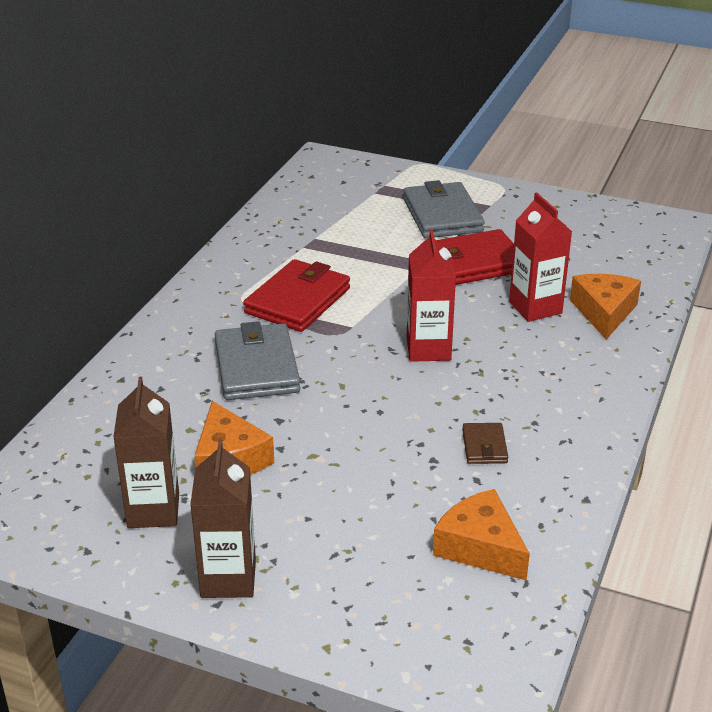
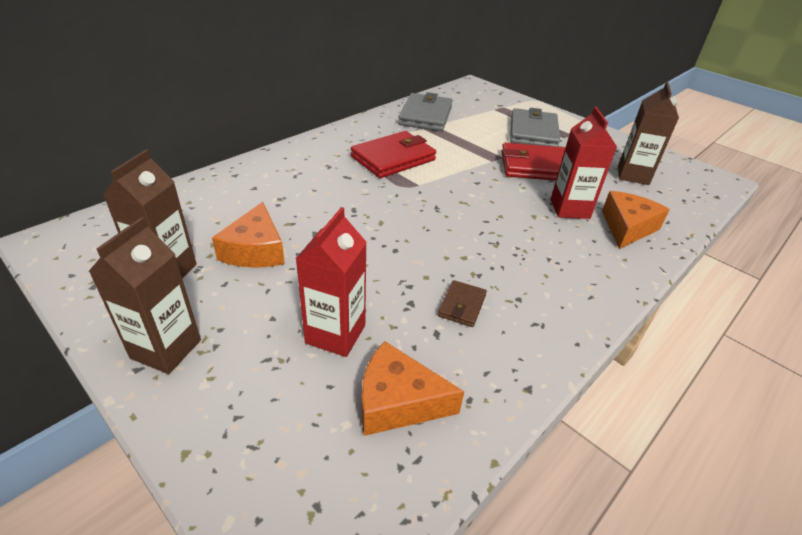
camera: 20 degrees right, 5 degrees up
grey wallet [215,321,300,400] -> grey wallet moved to [398,92,453,131]
red carton [407,229,456,362] -> red carton moved to [296,207,367,357]
orange cheese [433,489,530,581] -> orange cheese turned 60 degrees counterclockwise [362,341,464,436]
none -> brown carton [618,82,679,185]

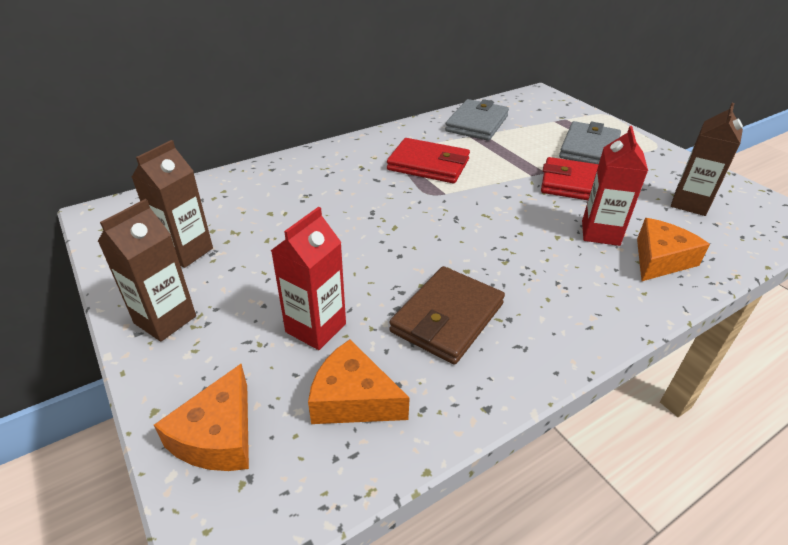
camera: 15 degrees right, 0 degrees up
orange cheese [212,202,285,268] -> orange cheese moved to [154,364,249,471]
red wallet [351,131,436,178] -> red wallet turned 45 degrees clockwise [387,138,470,183]
brown wallet [437,280,487,327] -> brown wallet [389,266,505,365], size x2.01

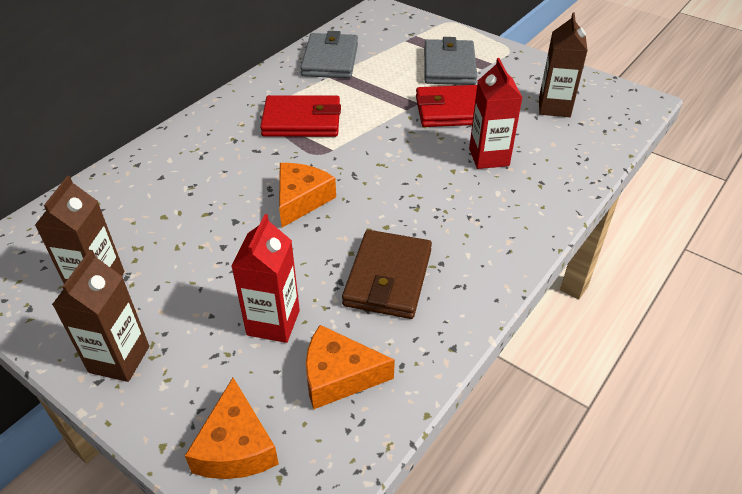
camera: 20 degrees left, 5 degrees up
orange cheese [637,218,710,281] -> orange cheese moved to [279,163,336,228]

